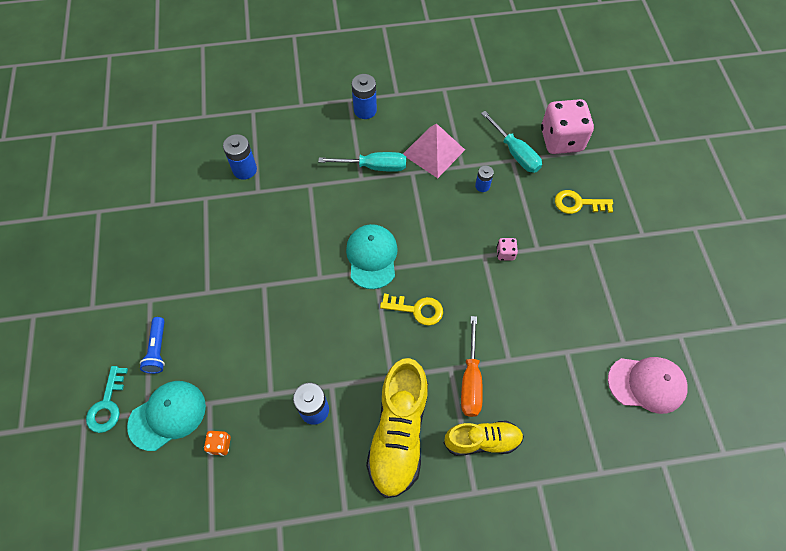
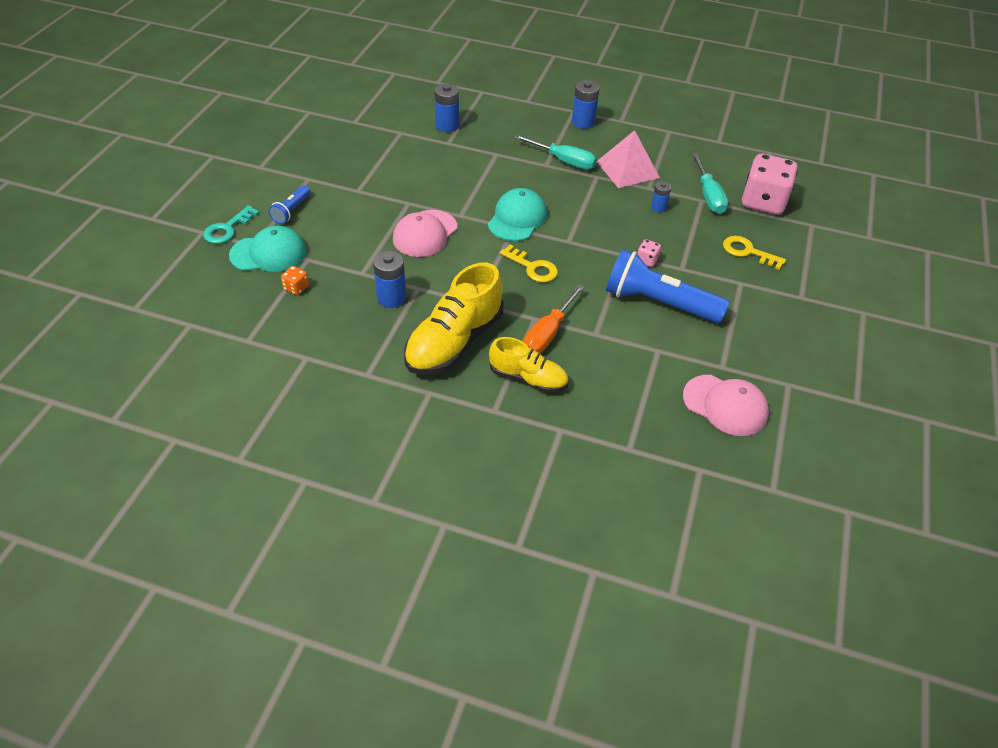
camera: 25 degrees right, 15 degrees down
none -> pink cap [393,210,457,257]
none -> blue flashlight [606,249,729,323]

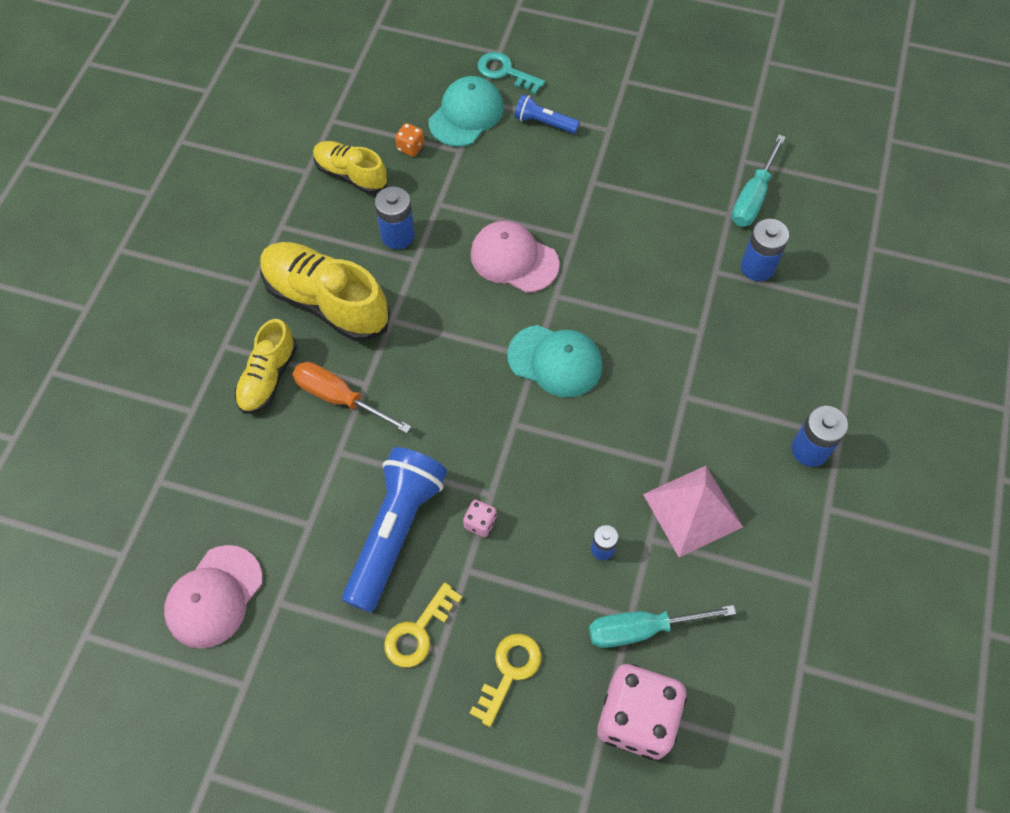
camera: 90 degrees right, 15 degrees up
turquoise cap [229,226,307,272] -> turquoise cap turned 135 degrees counterclockwise [429,76,504,147]
yellow key [500,244,558,283] -> yellow key moved to [384,582,462,668]
turquoise screwdriver [514,135,597,170] -> turquoise screwdriver moved to [732,135,786,226]
none -> yellow shoe [313,141,388,194]

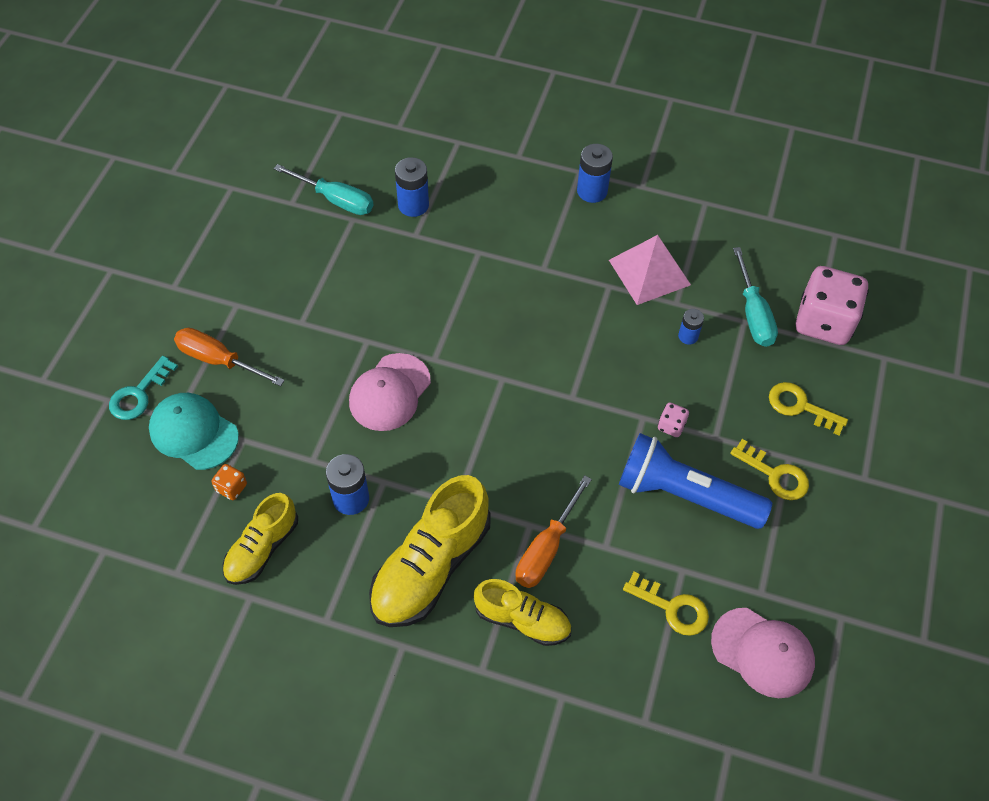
camera: 90 degrees left, 5 degrees down
turquoise cap [507,325,603,397] -> none
blue flashlight [514,94,580,134] -> orange screwdriver [174,328,285,386]
none -> yellow key [623,572,709,636]

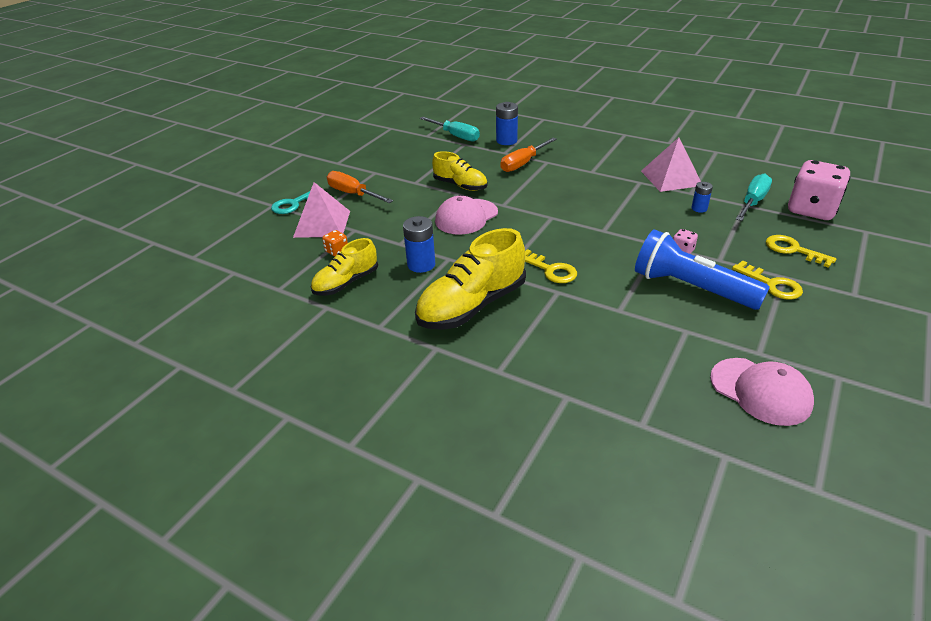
camera: 15 degrees right, 20 degrees down
turquoise cap [149,393,239,470] -> pink pyramid [293,182,350,238]
yellow shoe [474,579,571,646] -> yellow shoe moved to [432,151,488,191]
orange screwdriver [515,475,592,588] -> orange screwdriver moved to [501,138,557,172]
blue battery [577,144,613,203] -> none
yellow key [623,572,709,636] -> yellow key moved to [525,249,577,283]
turquoise screwdriver [733,247,778,347] -> turquoise screwdriver turned 150 degrees counterclockwise [736,174,772,221]

